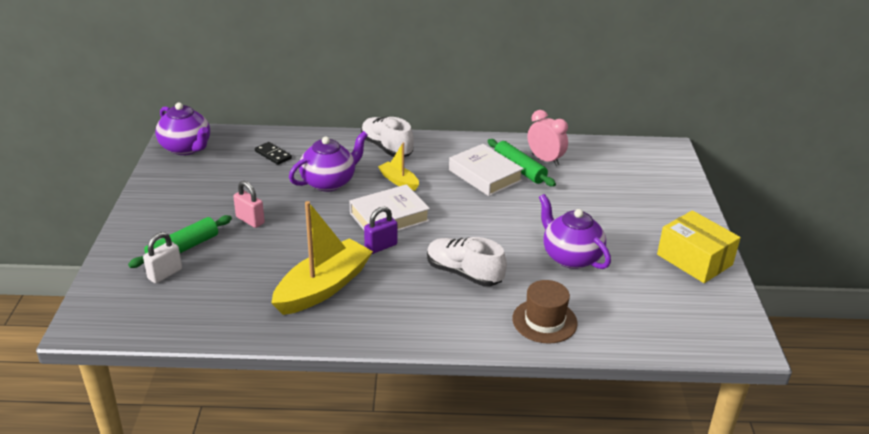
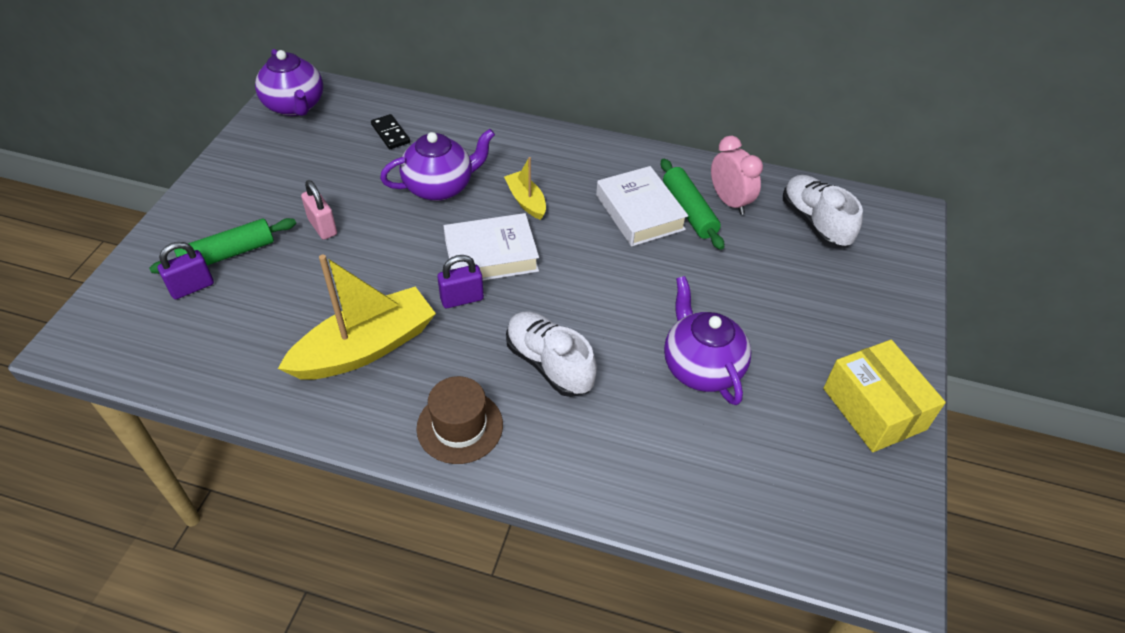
camera: 15 degrees right, 15 degrees up
white padlock [143,232,182,284] -> purple padlock [157,242,214,299]
white shoe [361,117,414,157] -> white shoe moved to [783,175,863,247]
brown hat [512,280,578,344] -> brown hat moved to [417,376,503,464]

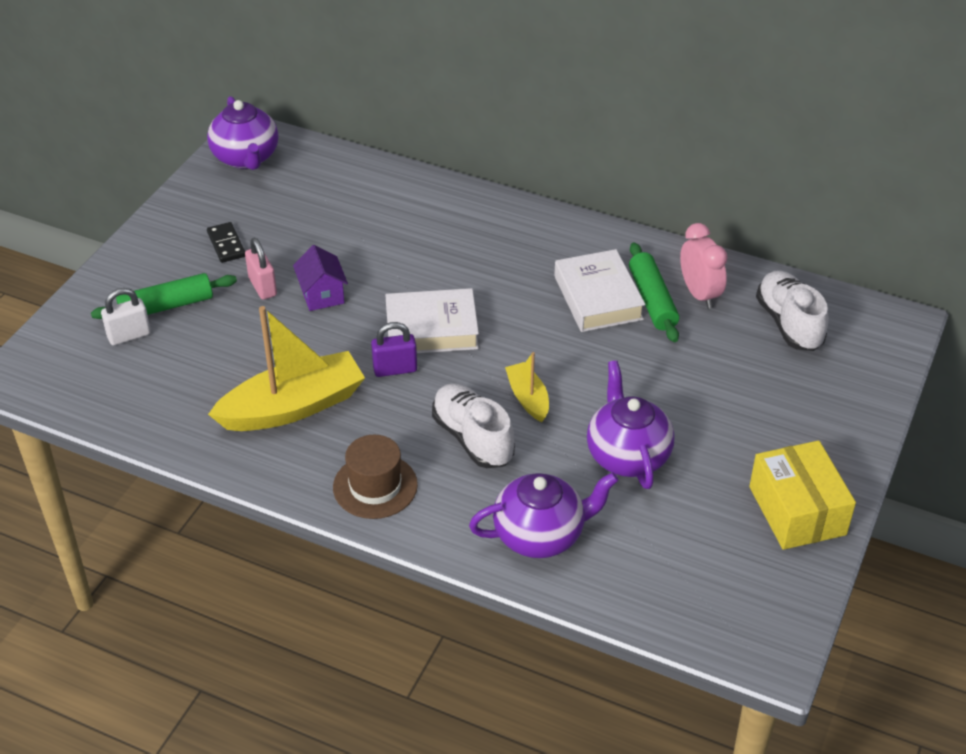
camera: 10 degrees right, 5 degrees down
purple padlock [157,242,214,299] -> white padlock [101,288,151,346]
black domino [371,114,410,149] -> black domino moved to [207,222,245,263]
purple teapot [380,129,495,201] -> purple teapot moved to [469,472,618,558]
yellow boat [504,157,546,220] -> yellow boat moved to [505,352,549,422]
none -> purple house [293,245,348,311]

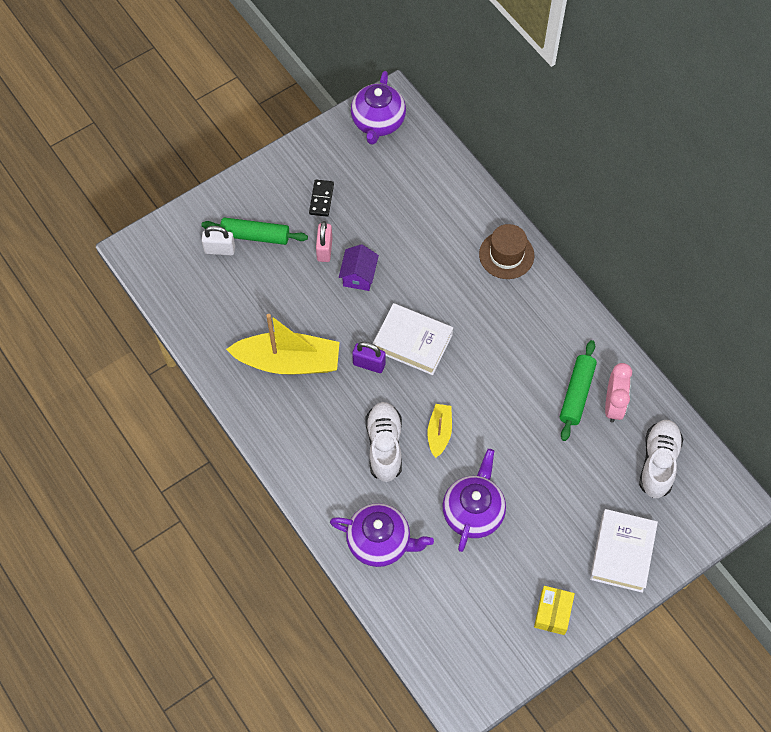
camera: 30 degrees right, 20 degrees up
brown hat [333,435,418,519] -> brown hat moved to [479,224,534,279]
white book [554,249,645,332] -> white book moved to [590,509,658,593]
yellow box [749,440,856,550] -> yellow box [534,586,575,635], size x0.62

